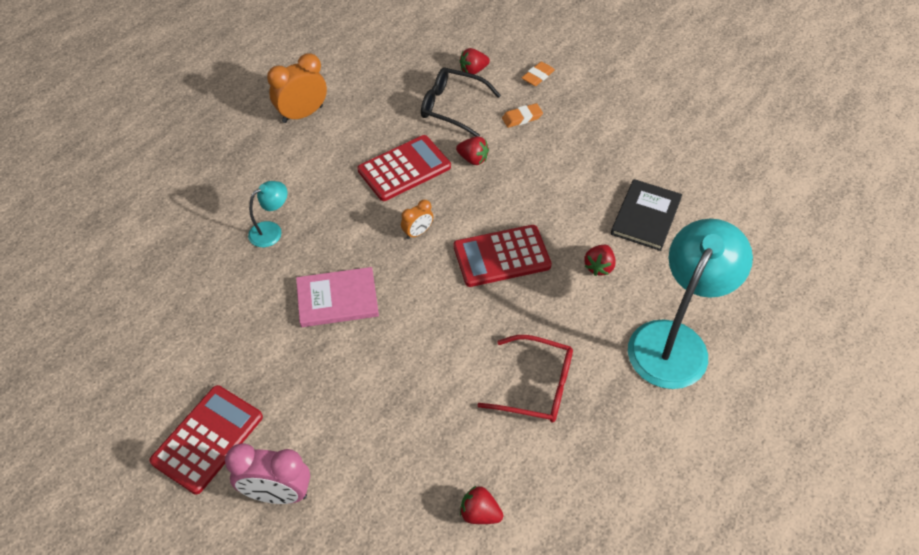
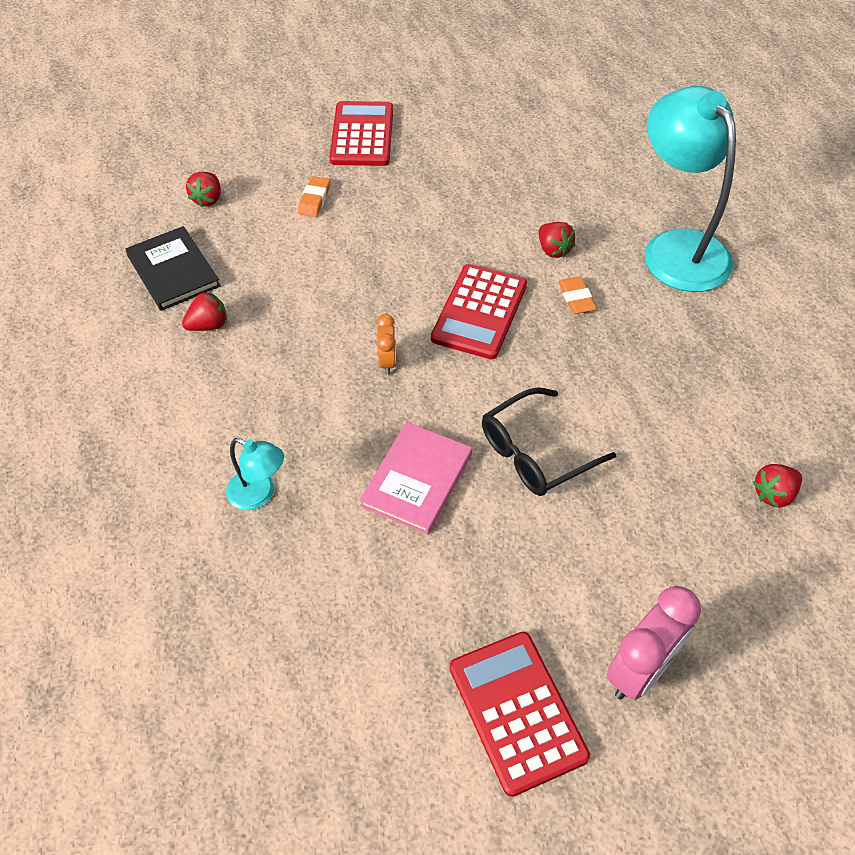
camera: 55 degrees left, 0 degrees up
turquoise lamp [248,181,287,247] -> turquoise lamp turned 120 degrees clockwise [226,438,284,510]
orange clock [267,54,327,123] -> none
red calculator [358,135,451,201] -> red calculator moved to [329,101,393,166]
black glasses [421,67,501,137] -> black glasses moved to [482,387,616,496]
red strawberry [456,136,489,165] -> red strawberry moved to [182,291,227,331]
red glasses [478,335,573,423] -> none
orange eraser [522,62,555,86] -> orange eraser moved to [558,276,597,314]
black book [611,179,682,251] -> black book moved to [125,226,220,311]

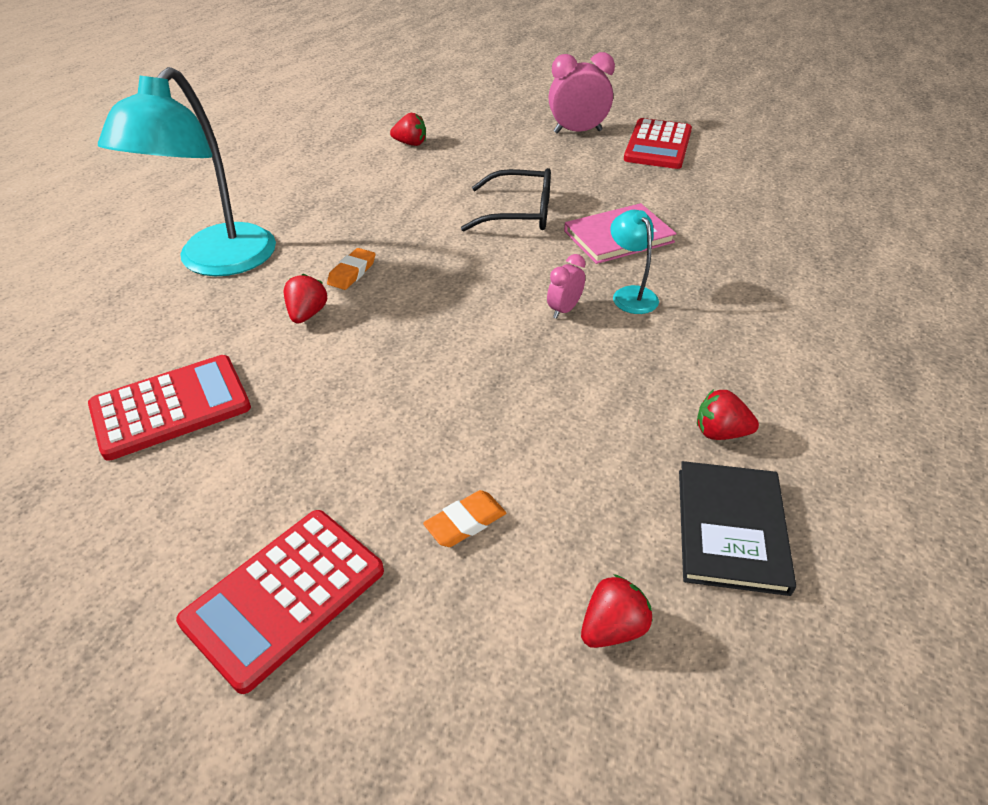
camera: 140 degrees left, 10 degrees down
turquoise lamp [226,438,284,510] -> turquoise lamp moved to [610,210,659,314]
orange clock [376,314,396,375] -> pink clock [547,254,586,319]
red calculator [431,264,527,359] -> red calculator moved to [88,355,251,461]

